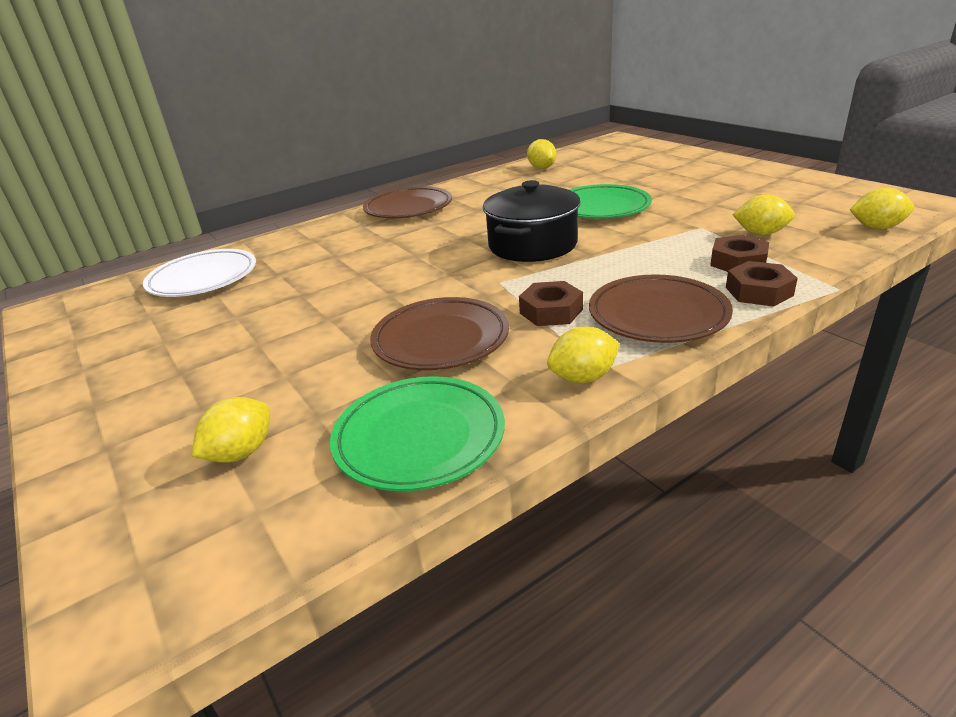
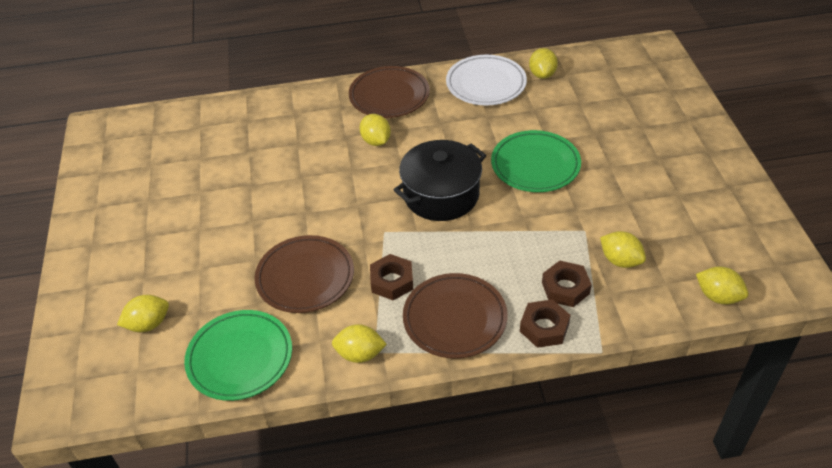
camera: 25 degrees right, 15 degrees up
white plate [143,249,256,297] -> white plate moved to [446,55,527,105]
none -> yellow lemon [359,114,391,146]

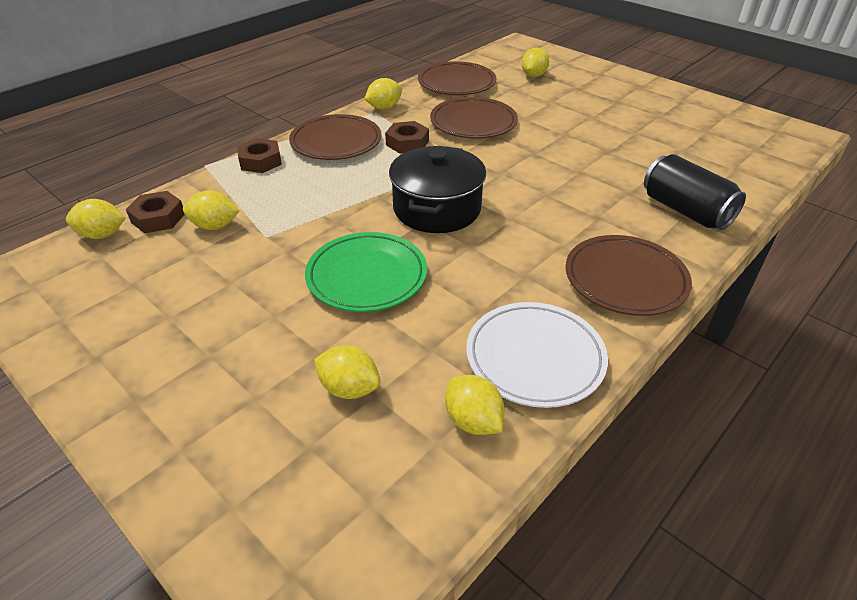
camera: 140 degrees right, 5 degrees down
green plate [184,310,292,401] -> brown plate [418,61,496,95]
yellow lemon [359,114,391,146] -> yellow lemon moved to [314,345,381,399]
brown nut [542,261,592,307] -> brown nut moved to [126,191,185,233]
none -> black can [644,154,746,230]

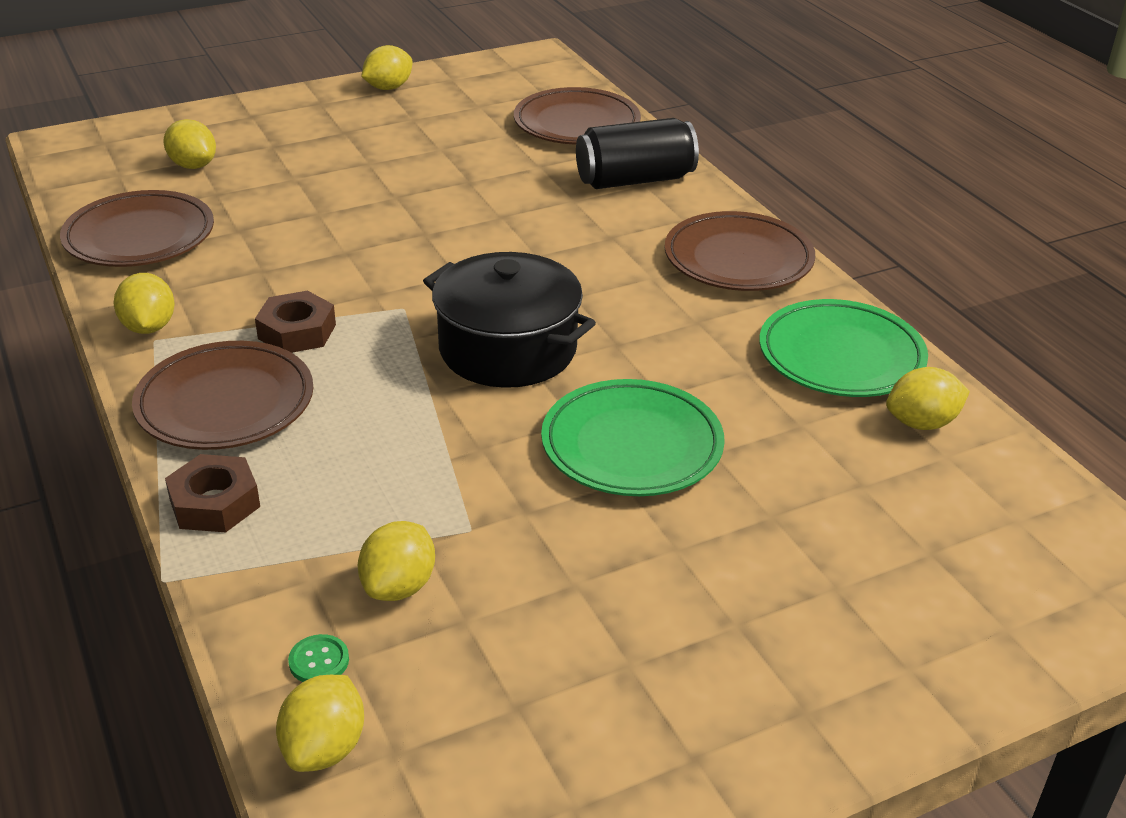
camera: 70 degrees left, 5 degrees down
brown nut [126,191,185,233] -> green button [288,634,349,682]
yellow lemon [314,345,381,399] -> yellow lemon moved to [361,45,413,90]
brown plate [430,97,518,139] -> brown plate moved to [514,87,641,145]
white plate [466,302,608,408] -> green plate [759,299,928,397]

